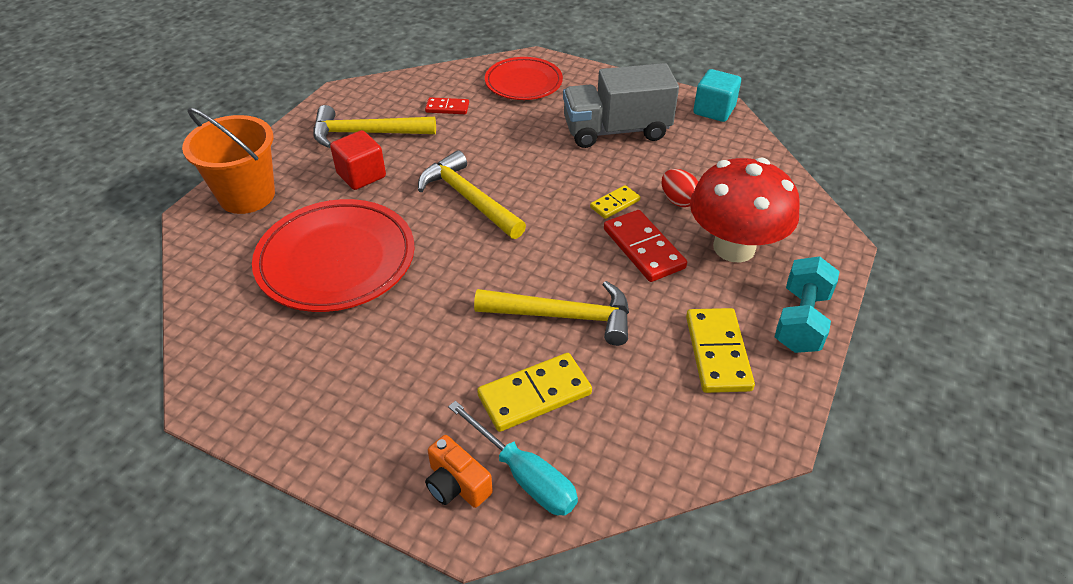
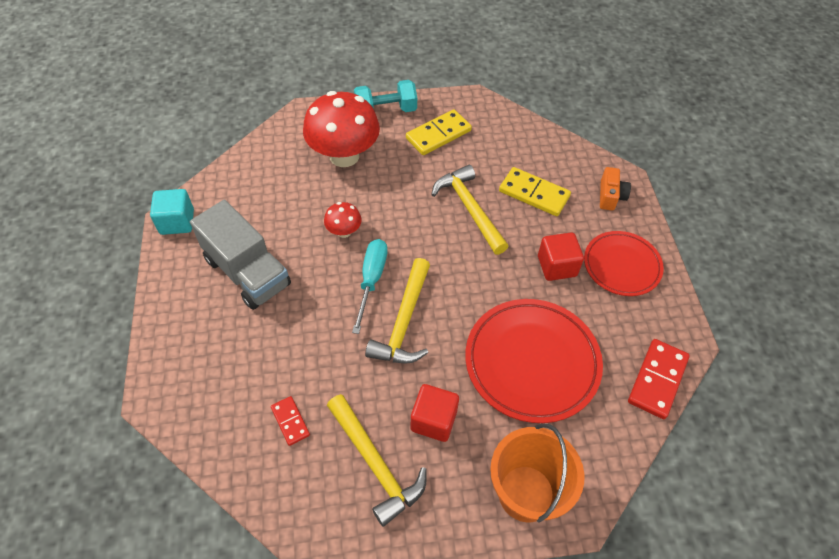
camera: 125 degrees left, 10 degrees up
turquoise screwdriver [448,401,578,516] -> turquoise screwdriver moved to [352,239,387,334]
red plate [485,57,563,100] -> red plate moved to [584,231,664,296]
yellow domino [590,185,640,219] -> red mushroom [324,202,362,238]
red domino [604,210,687,282] -> red domino moved to [628,339,690,419]
red egg [662,169,698,207] -> none
none -> red cube [538,233,584,281]

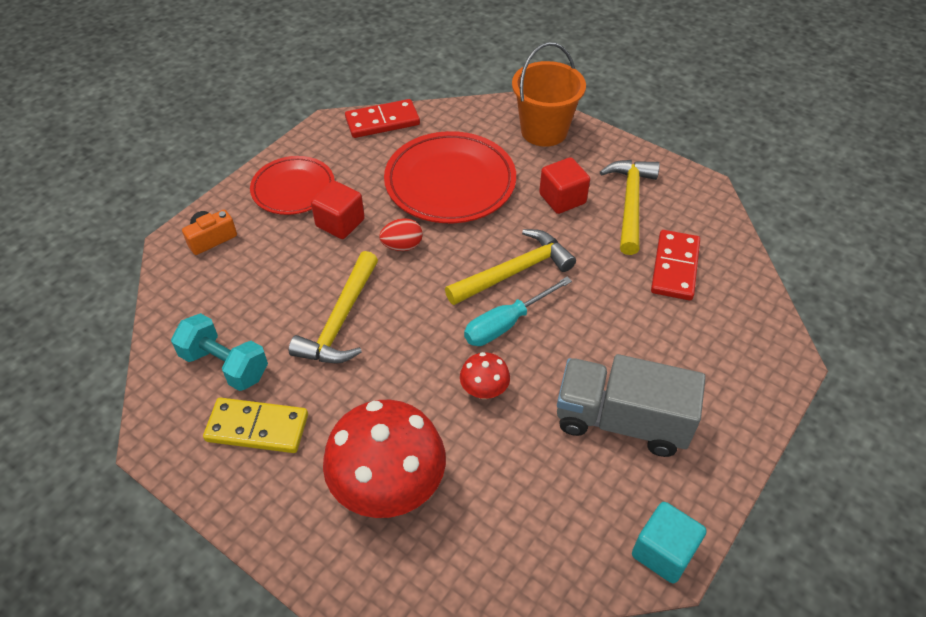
camera: 135 degrees left, 5 degrees down
grey truck [190,200,291,310] -> grey truck turned 75 degrees counterclockwise [557,354,706,457]
red domino [271,396,310,446] -> red domino [651,230,700,300], size x1.75
turquoise dumbbell [354,80,417,112] -> turquoise dumbbell moved to [171,313,268,391]
yellow domino [499,167,571,216] -> none
none -> red egg [379,218,423,251]

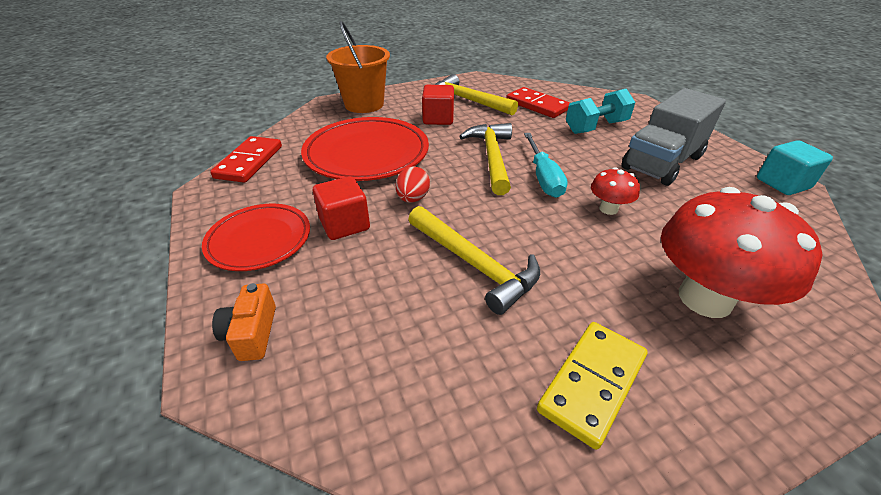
camera: 60 degrees left, 10 degrees down
turquoise dumbbell [171,313,268,391] -> turquoise dumbbell moved to [566,89,635,134]

